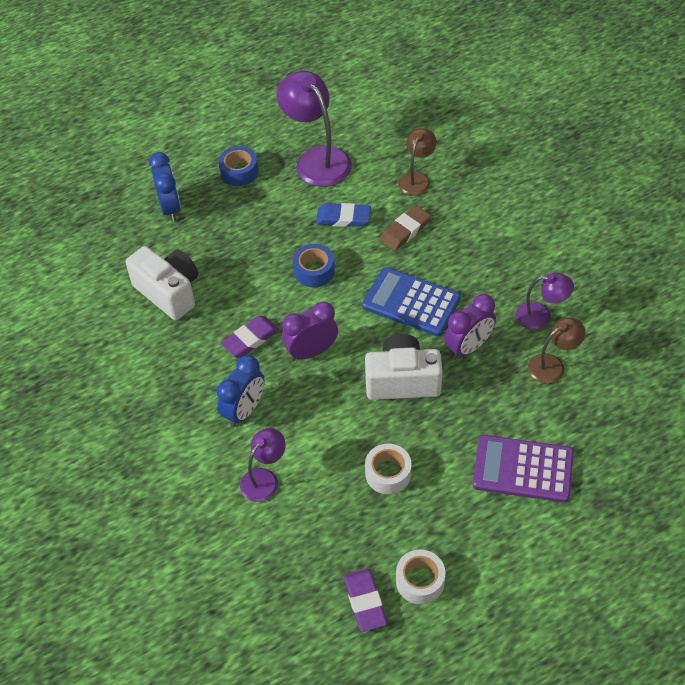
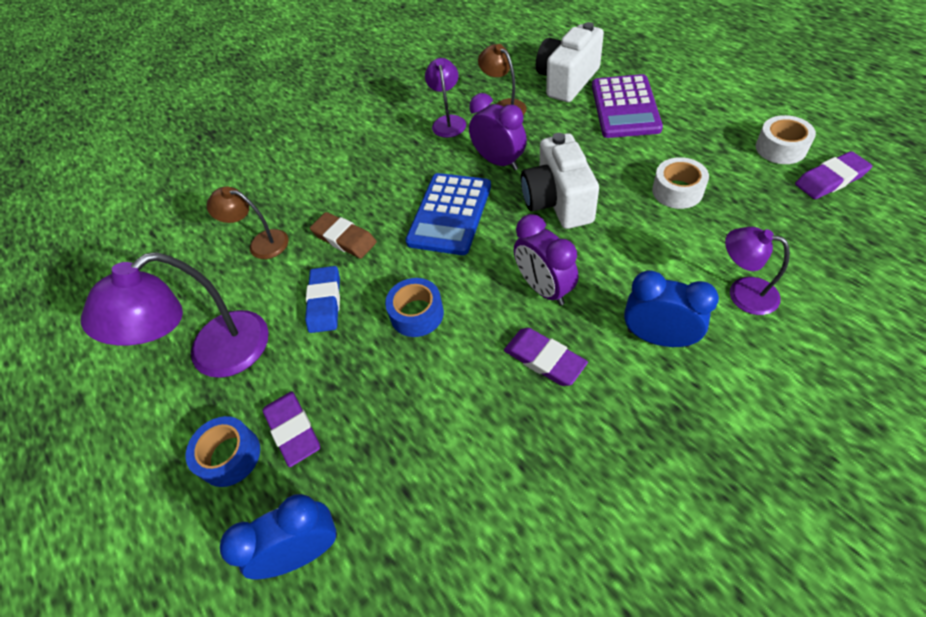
camera: 95 degrees left, 0 degrees up
white camera [126,246,198,320] -> white camera moved to [536,22,604,102]
none -> purple eraser [263,391,320,467]

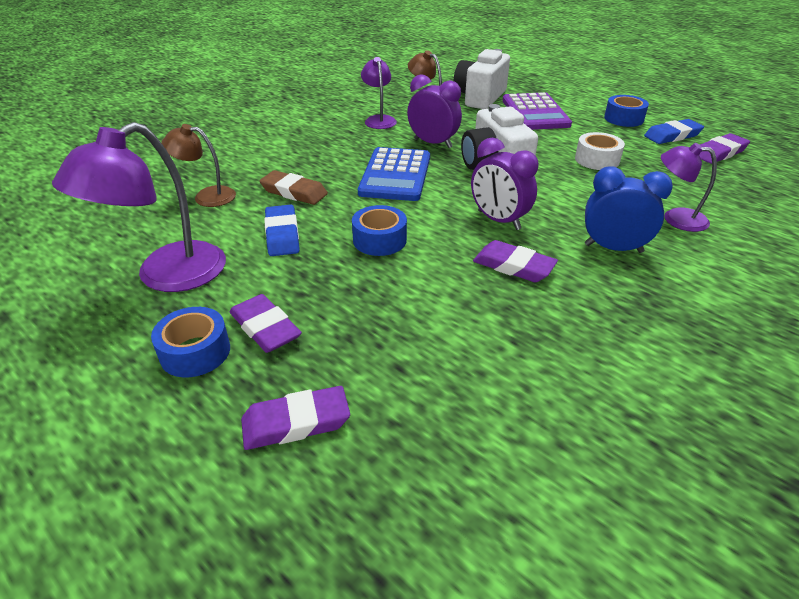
camera: 15 degrees left, 15 degrees down
blue clock [220,494,337,579] -> purple eraser [241,386,350,450]
white tape [756,115,816,164] -> blue eraser [644,119,704,144]
none -> blue tape [604,95,649,127]

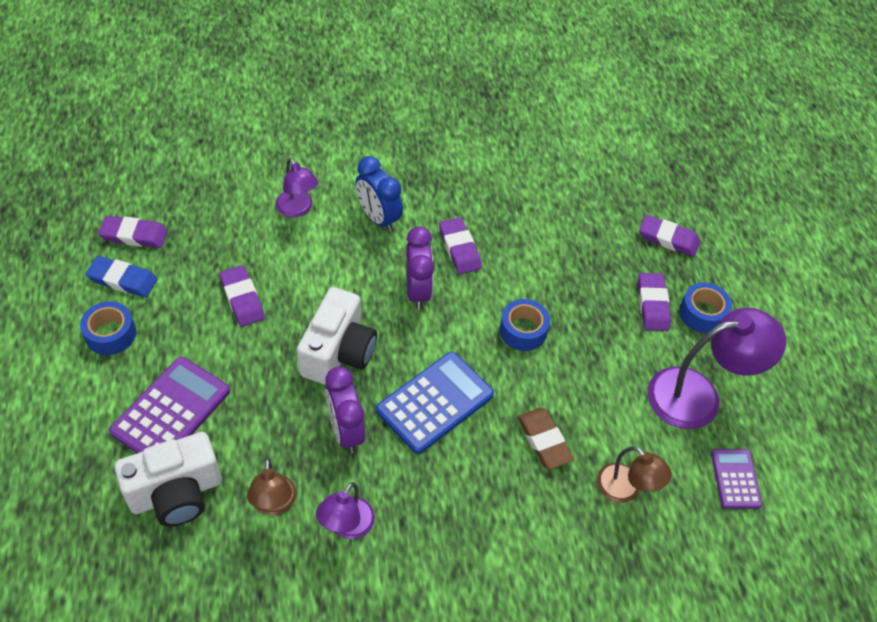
camera: 145 degrees left, 15 degrees up
blue eraser [264,205,300,256] -> none
white tape [575,132,625,170] -> purple eraser [219,265,265,327]
none -> purple calculator [711,449,762,509]

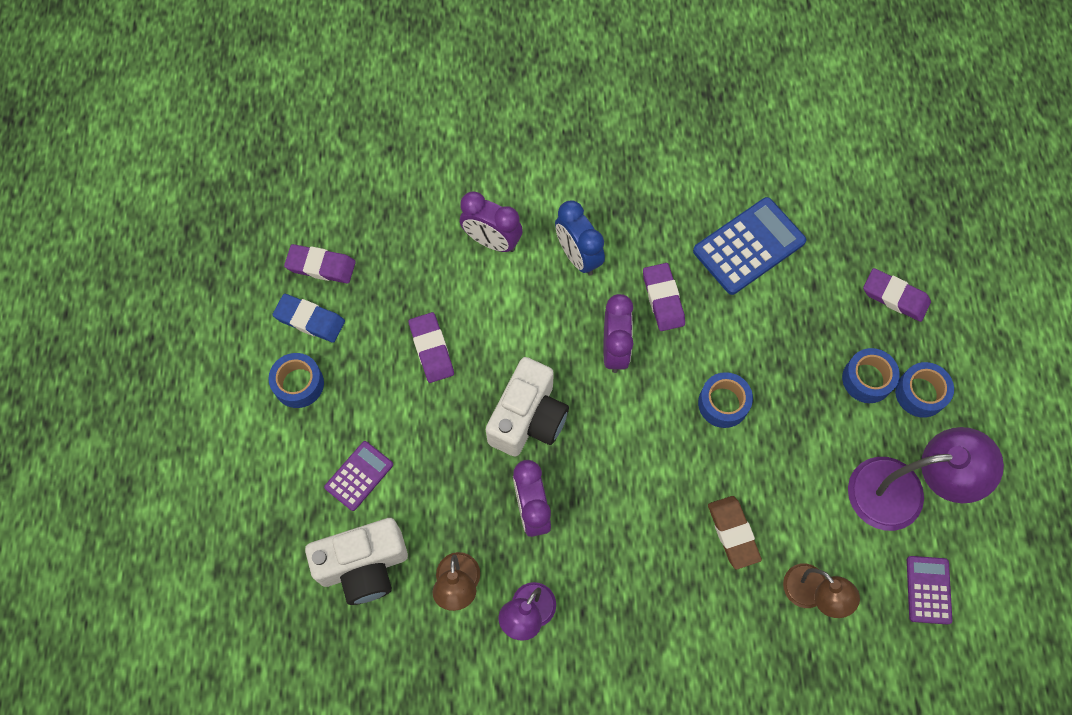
camera: 10 degrees right, 15 degrees up
purple calculator [109,357,230,453] -> purple calculator [324,441,393,511], size x0.58
purple lamp [276,158,318,217] -> purple clock [460,192,523,252]
blue calculator [376,352,494,454] -> blue calculator moved to [693,197,806,295]
purple eraser [638,273,671,331] -> blue tape [842,348,900,403]

